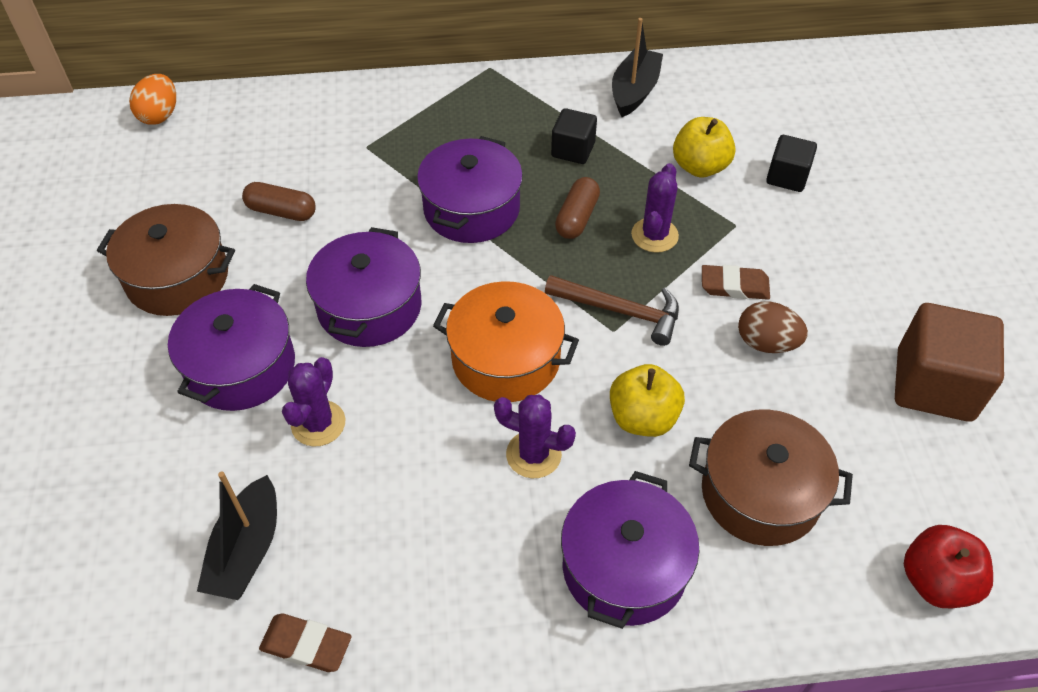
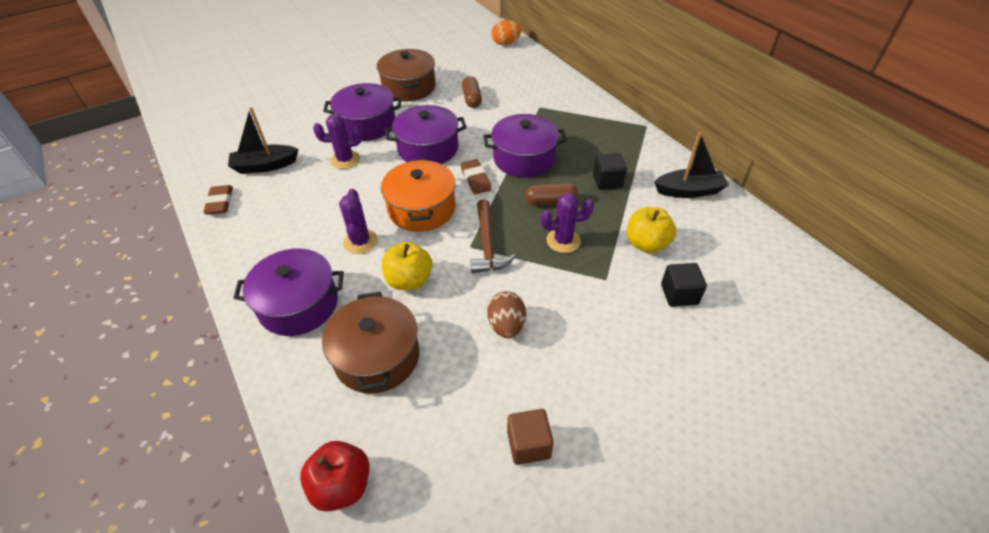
camera: 65 degrees right, 5 degrees down
brown eraser [702,265,770,300] -> brown eraser moved to [461,159,492,195]
brown cube [895,303,1004,422] -> brown cube [507,409,554,465], size x0.56

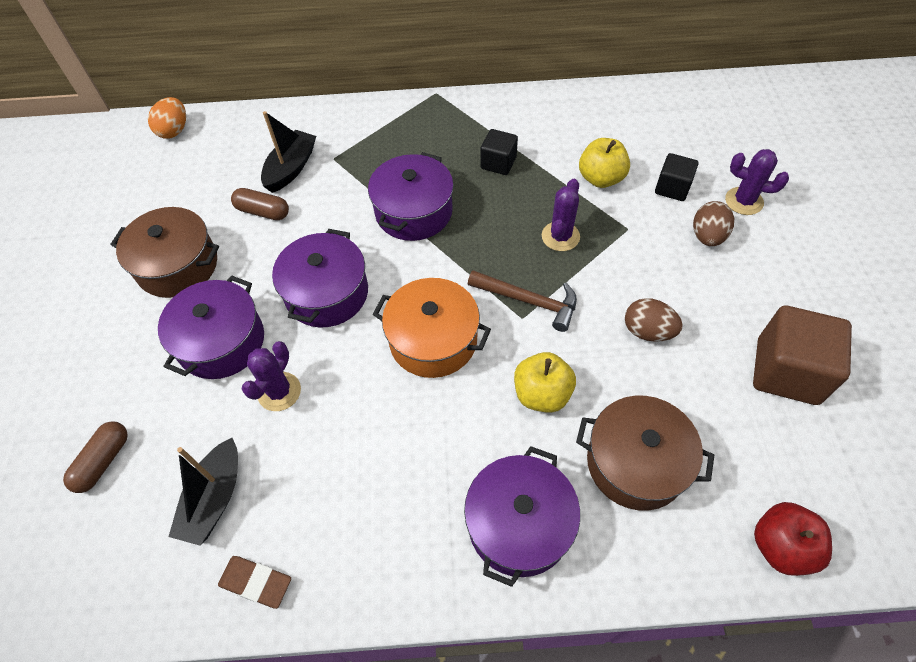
camera: 60 degrees left, 10 degrees up
purple cactus [339,189,378,254] -> purple cactus moved to [725,149,789,215]
brown eraser [461,159,492,195] -> none
brown cube [507,409,554,465] -> brown cube [753,306,852,405], size x1.79
brown capsule [525,183,578,206] -> brown capsule moved to [63,421,128,493]
black boat [654,132,729,198] -> black boat moved to [261,111,316,193]
none -> brown egg [693,201,734,246]

